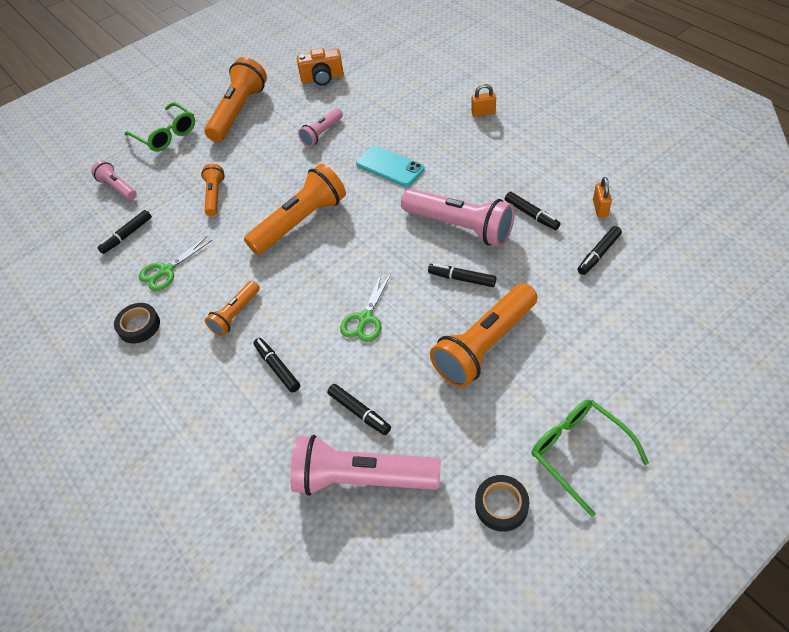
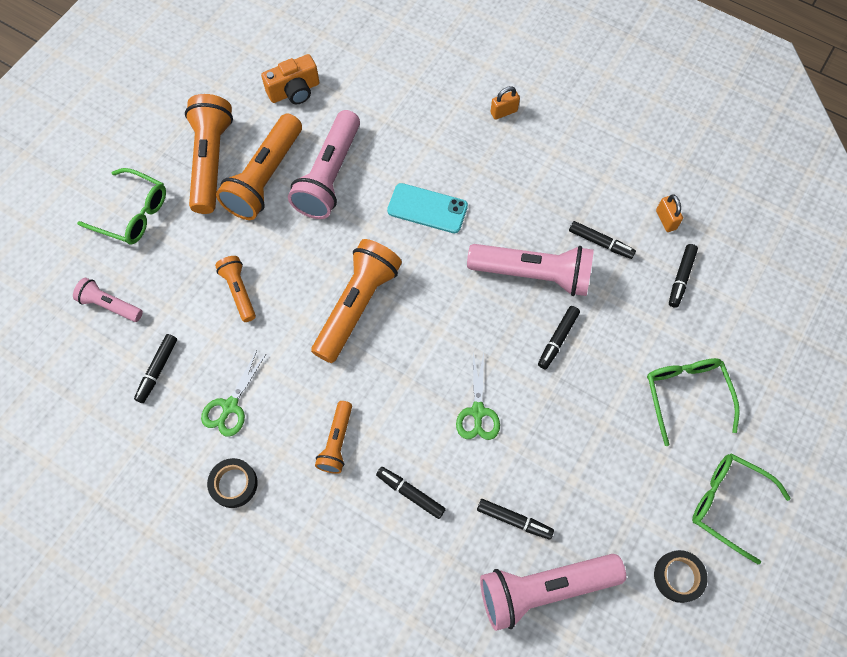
camera: 25 degrees left, 15 degrees up
pink flashlight [298,108,343,147] -> pink flashlight [288,110,360,219], size x1.85
black marker [428,264,496,287] -> black marker turned 60 degrees counterclockwise [538,306,580,369]
orange flashlight [430,283,537,387] -> orange flashlight moved to [216,113,302,220]
none -> green glasses [647,358,740,446]

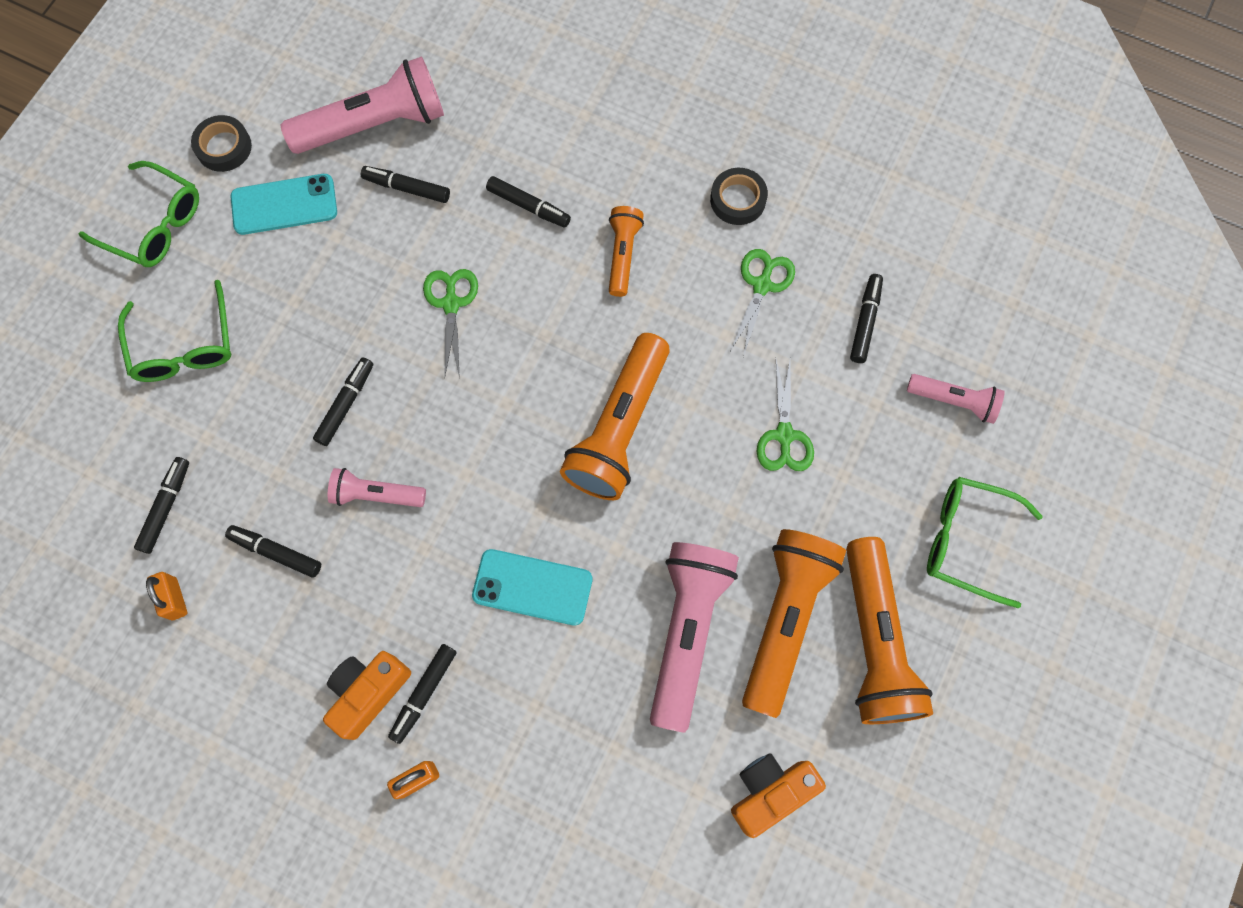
camera: 175 degrees right, 5 degrees up
orange flashlight [215,256,256,322] -> green scissors [757,360,814,471]
pink flashlight [467,244,594,296] -> pink flashlight [328,468,426,507], size x0.54
none -> turquoise phone [230,174,337,235]
none -> orange camera [323,651,411,740]
none -> black marker [388,644,457,744]

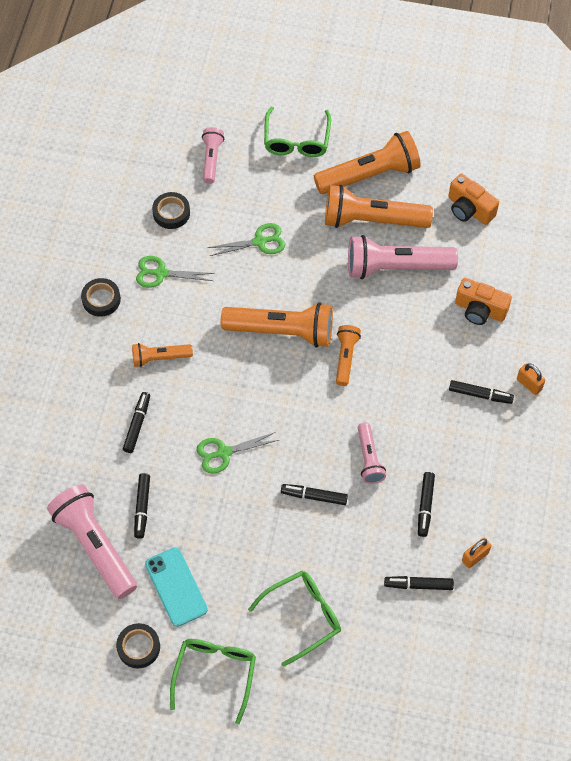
camera: 105 degrees left, 10 degrees down
orange camera [323,651,411,740] -> orange camera moved to [455,278,512,325]
turquoise phone [472,549,592,626] -> none
black marker [850,274,883,363] -> black tape [152,192,190,229]
none -> orange flashlight [336,325,361,386]

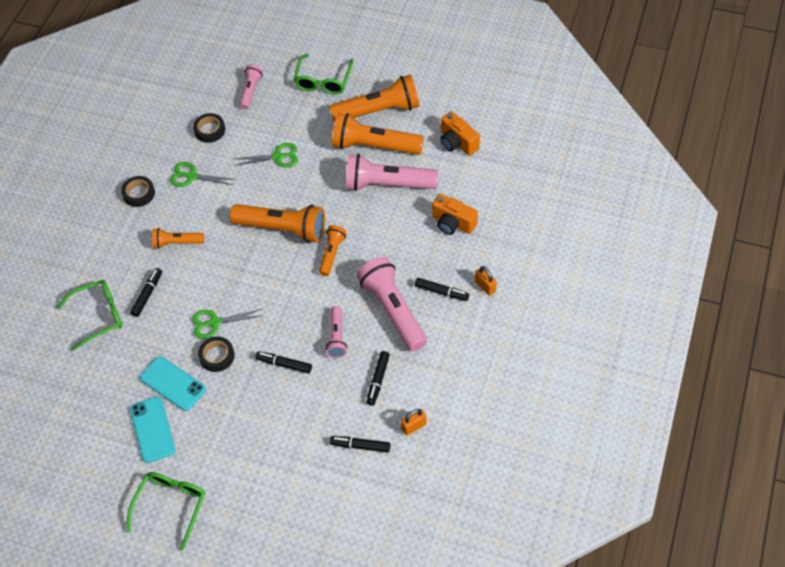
camera: 10 degrees right, 5 degrees down
pink flashlight [47,484,137,599] -> pink flashlight moved to [357,257,427,351]
black tape [116,623,160,668] -> black tape moved to [198,336,235,372]
black marker [134,473,150,539] -> none
green glasses [248,571,341,667] -> green glasses moved to [57,280,122,351]
none -> turquoise phone [140,356,206,411]

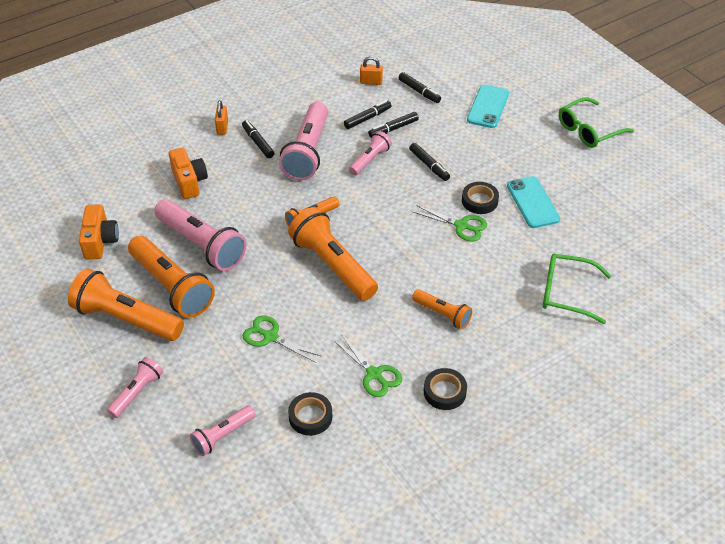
camera: 145 degrees left, 10 degrees down
black marker [130,268,162,317] -> black marker moved to [368,112,419,138]
turquoise phone [130,396,176,463] -> turquoise phone moved to [467,85,509,128]
green glasses [294,54,353,94] -> pink flashlight [107,357,163,418]

